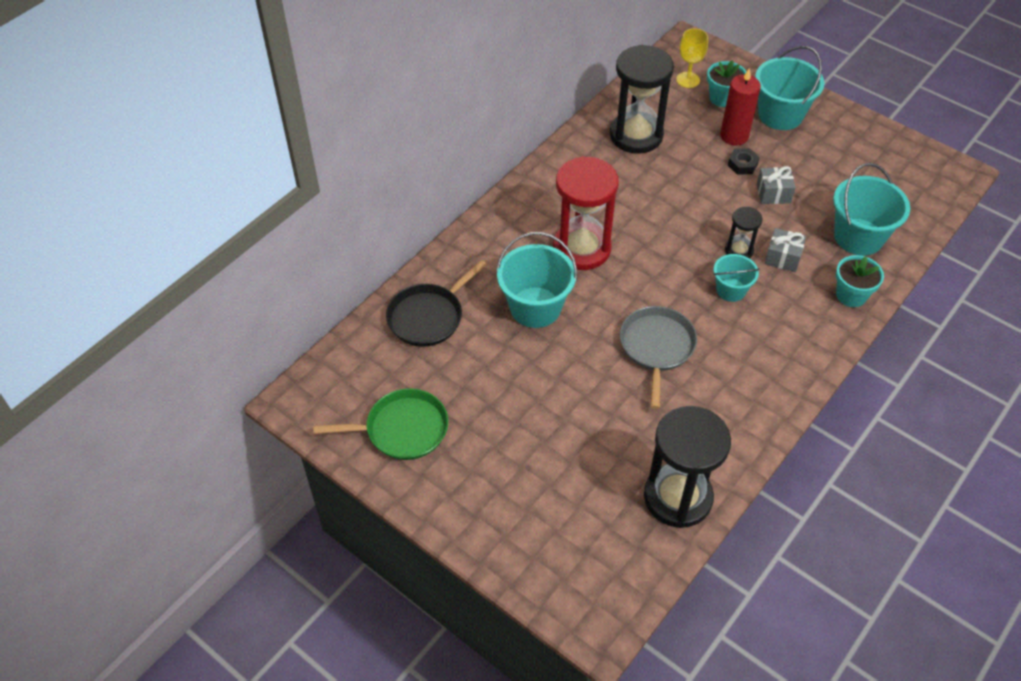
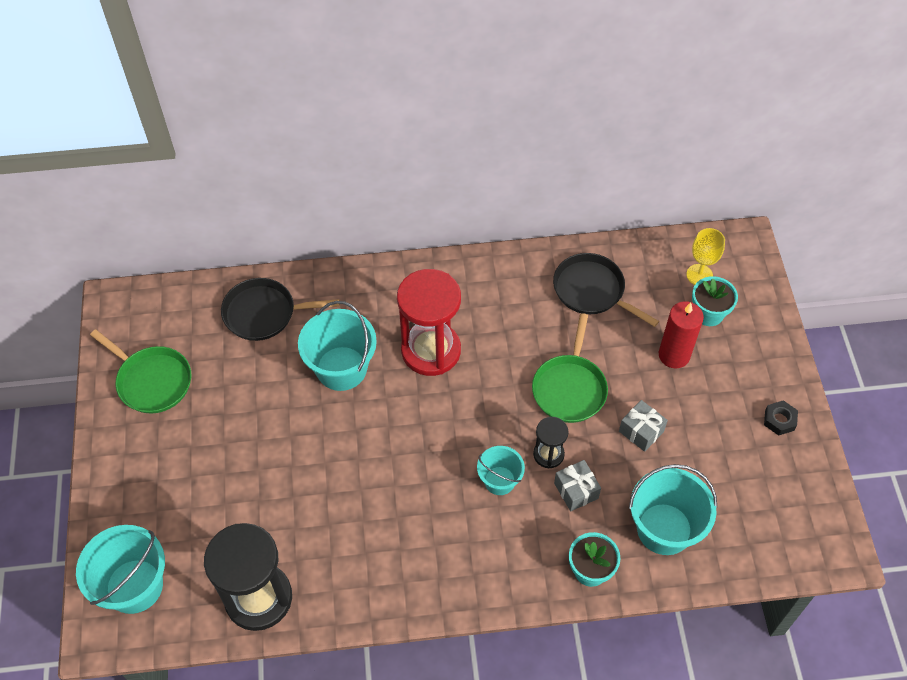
camera: 45 degrees right, 5 degrees up
black hourglass [610,45,674,154] -> black pan [553,253,659,327]
grey pan [620,306,697,409] -> none
black nut [728,148,760,175] -> black nut moved to [764,400,798,436]
turquoise bucket [755,46,825,130] -> turquoise bucket moved to [76,525,165,614]
none -> green pan [532,313,608,423]

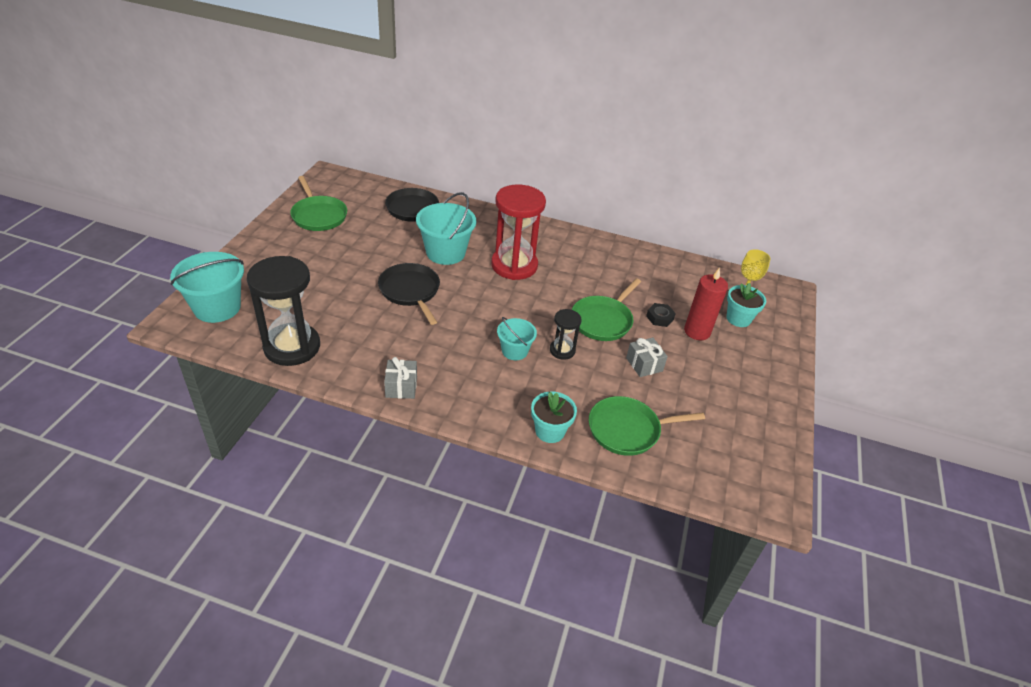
camera: 20 degrees right, 15 degrees down
black pan [553,253,659,327] -> black pan moved to [378,263,440,325]
grey gift [554,460,601,511] -> grey gift moved to [384,357,417,399]
turquoise bucket [629,464,717,555] -> green pan [589,396,705,456]
black nut [764,400,798,436] -> black nut moved to [646,303,676,327]

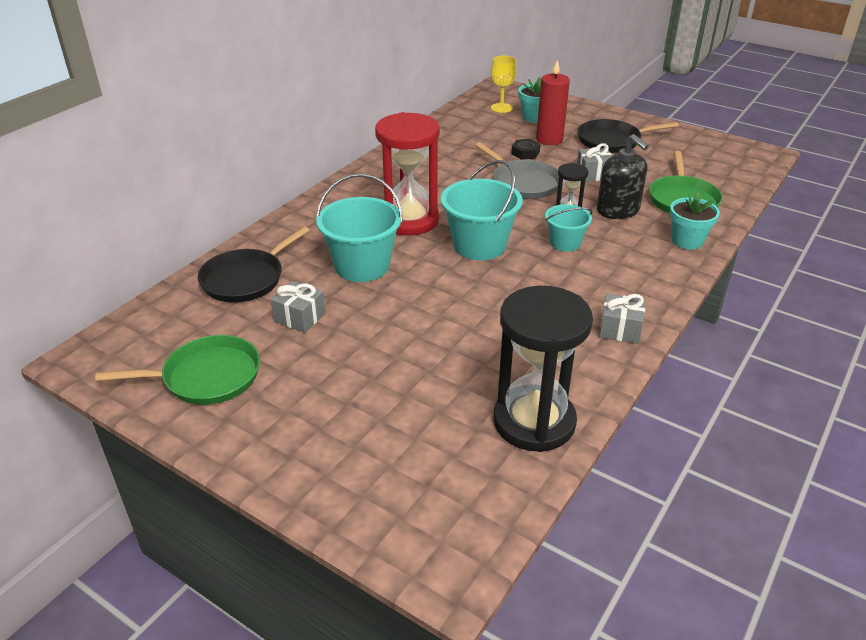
camera: 70 degrees left, 5 degrees down
turquoise bucket [170,252,244,323] -> turquoise bucket moved to [441,160,523,260]
black pan [378,263,440,325] -> black pan moved to [577,119,679,153]
green pan [572,279,641,341] -> grey pan [475,142,559,199]
none -> grey gift [271,281,325,333]
none -> black soap dispenser [597,134,649,219]

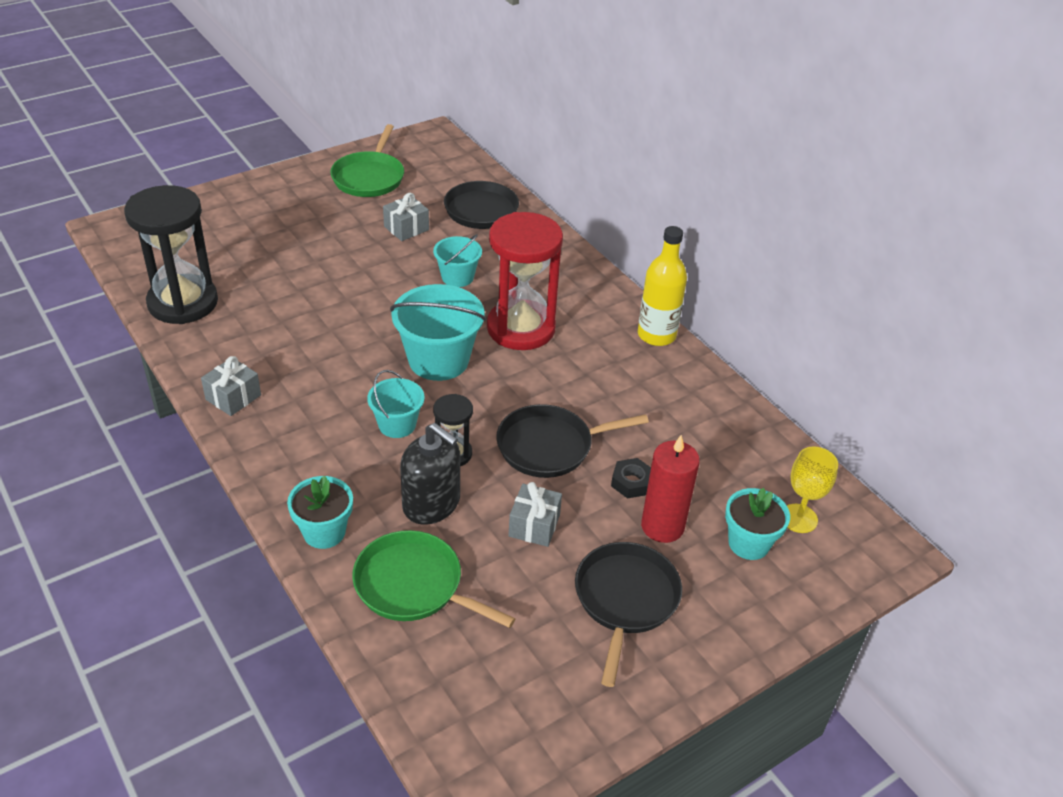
camera: 110 degrees right, 5 degrees up
turquoise bucket [316,173,403,282] -> turquoise bucket [433,234,482,287], size x0.58
grey pan [475,142,559,199] -> black pan [496,404,649,478]
black soap dispenser [597,134,649,219] -> black soap dispenser turned 135 degrees counterclockwise [400,423,460,525]
none -> yellow bottle [638,226,687,346]

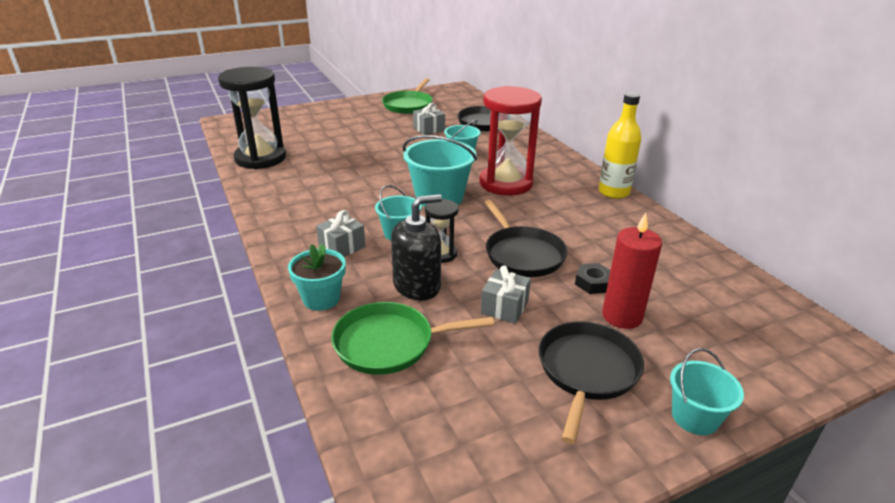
camera: 10 degrees right, 10 degrees down
grey gift [201,356,261,416] -> grey gift moved to [316,210,365,257]
green pan [352,530,516,628] -> green pan turned 45 degrees counterclockwise [331,302,494,375]
black soap dispenser [400,423,460,525] -> black soap dispenser turned 75 degrees counterclockwise [391,194,442,301]
black pan [496,404,649,478] -> black pan turned 105 degrees counterclockwise [484,200,568,277]
turquoise flower pot [725,488,790,560] -> none
yellow goblet [787,447,838,533] -> none
none -> turquoise bucket [670,348,744,435]

